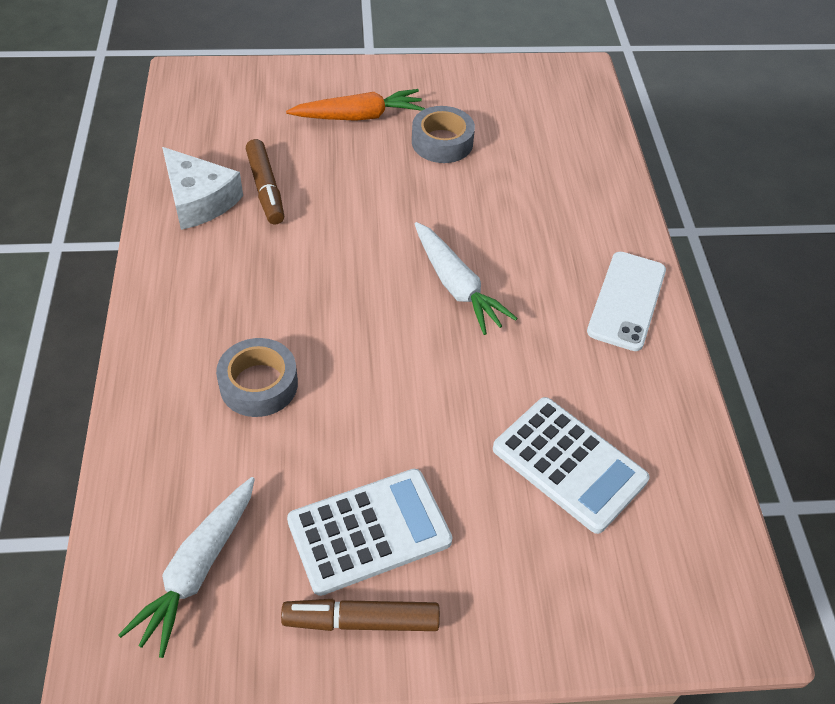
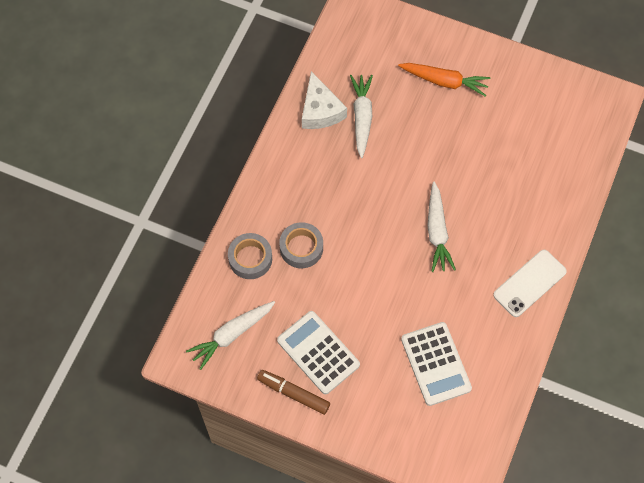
camera: 30 degrees right, 15 degrees up
brown marker [246,139,284,224] -> white carrot [350,75,373,158]
white calculator [287,469,453,596] -> white calculator turned 135 degrees counterclockwise [277,311,360,394]
grey tape [412,106,475,163] -> grey tape moved to [228,233,272,279]

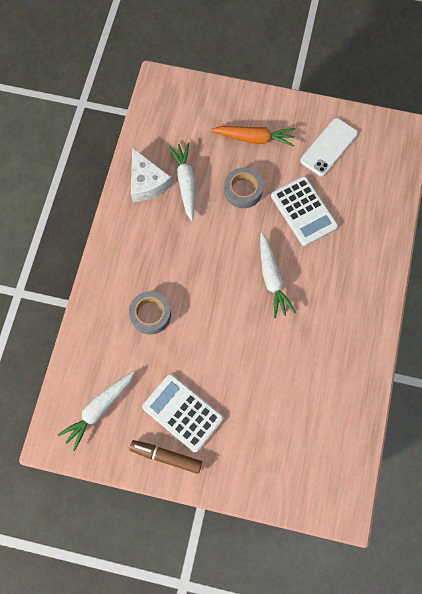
camera: 10 degrees left, 5 degrees up
grey tape [228,233,272,279] -> grey tape moved to [224,168,263,208]
white calculator [401,322,472,406] -> white calculator moved to [271,176,338,246]
white phone [493,250,567,317] -> white phone moved to [300,118,358,176]

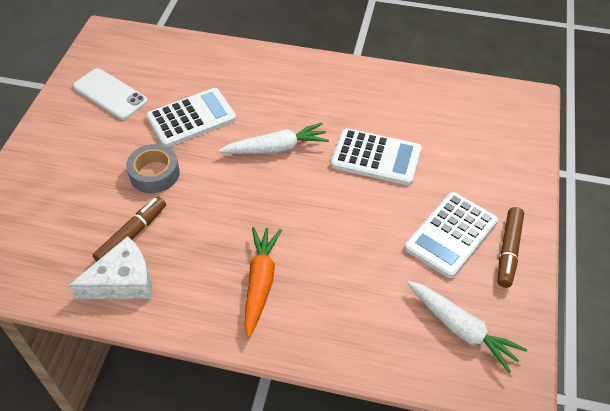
camera: 90 degrees left, 20 degrees down
grey tape [129,291,171,335] -> none
white carrot [168,142,195,221] -> brown marker [93,196,166,261]
orange carrot [211,126,295,147] -> orange carrot moved to [244,227,282,338]
none -> white calculator [331,128,422,185]

